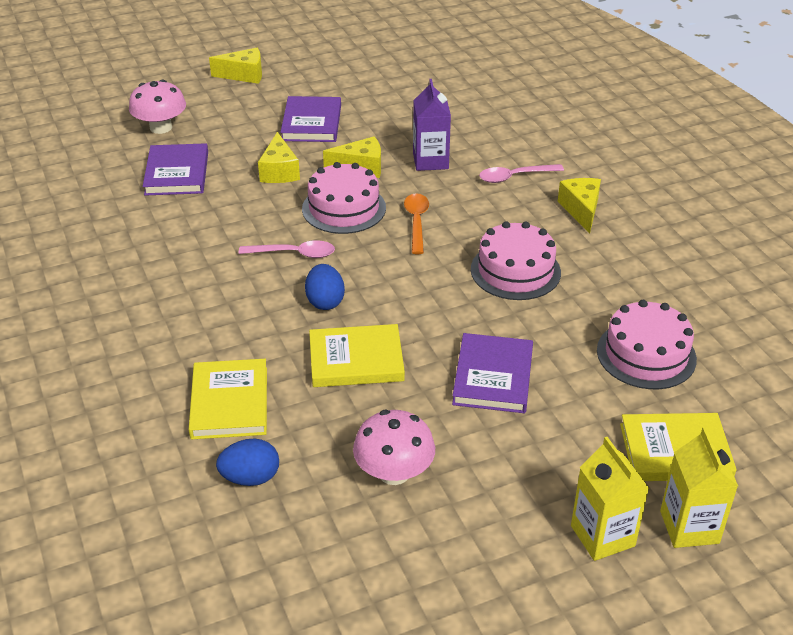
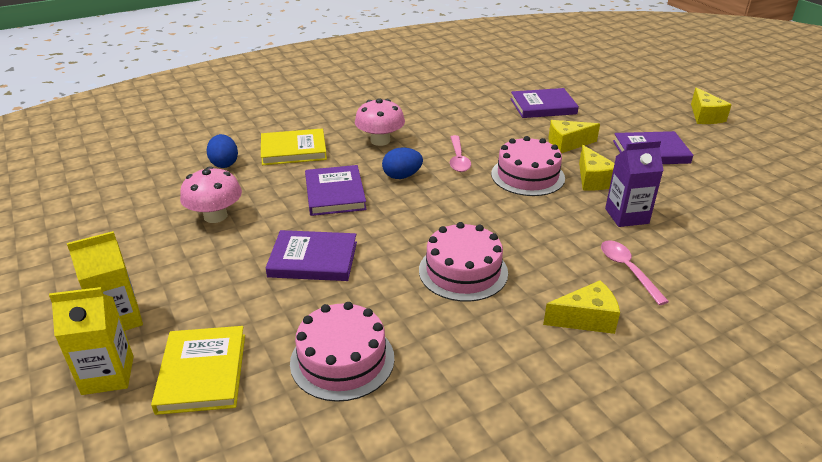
camera: 85 degrees right, 5 degrees down
pink mushroom [129,79,186,134] -> pink mushroom moved to [355,98,405,146]
yellow book [309,324,405,387] -> purple book [305,165,367,216]
orange spoon [404,193,429,254] -> none

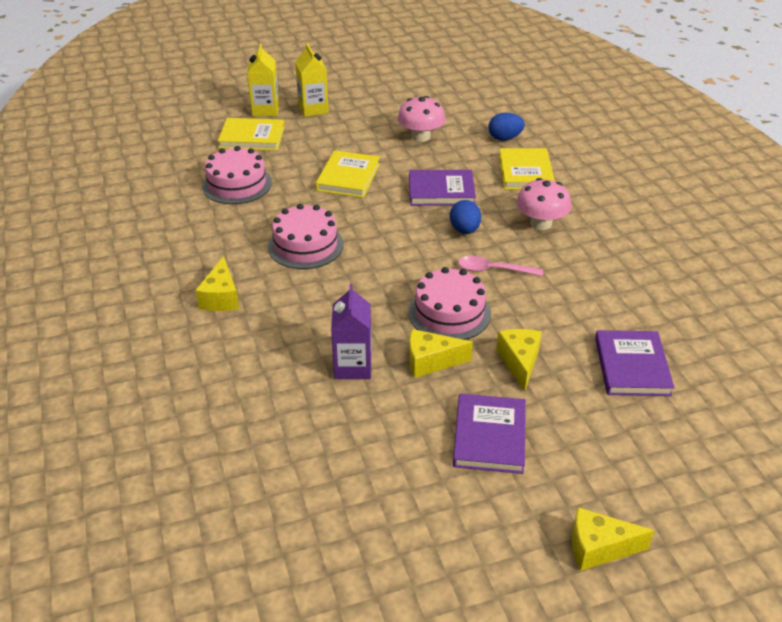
camera: 100 degrees right, 5 degrees up
purple book [266,230,357,281] -> yellow book [316,150,380,198]
pink spoon [601,240,669,305] -> none

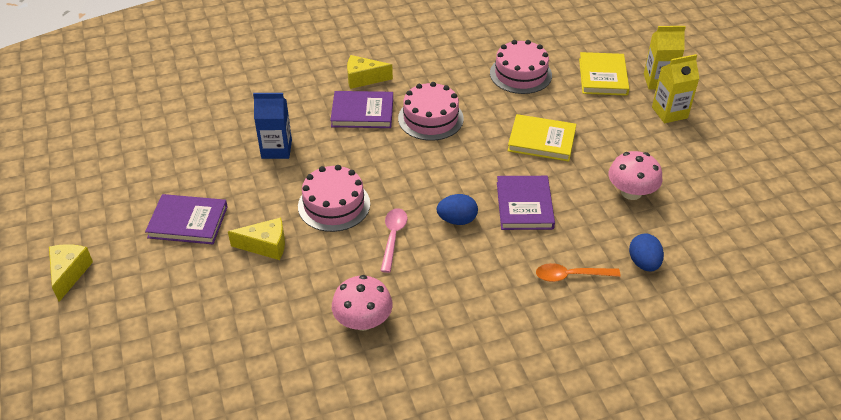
camera: 90 degrees right, 5 degrees up
purple carton [331,284,371,379] -> blue carton [253,93,292,159]
yellow cheese [409,329,473,378] -> none
yellow book [499,148,555,190] -> orange spoon [536,263,621,282]
pink mushroom [516,178,571,230] -> pink mushroom moved to [332,275,393,331]
purple book [595,330,674,396] -> purple book moved to [330,91,393,128]

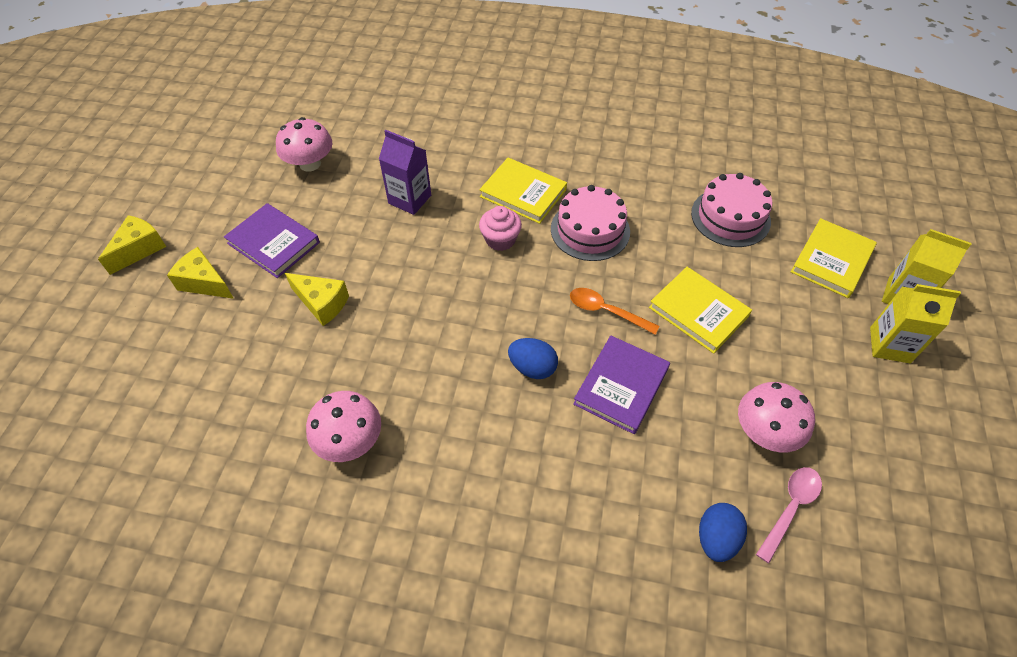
camera: 30 degrees right, 10 degrees up
blue carton [253,93,292,159] -> purple carton [379,130,431,215]
pink cake [298,165,370,232] -> none
purple book [330,91,393,128] -> yellow book [479,158,567,224]
yellow cheese [347,55,393,89] -> yellow cheese moved to [167,247,234,299]
pink spoon [380,208,407,273] -> pink spoon moved to [756,467,822,563]
orange spoon [536,263,621,282] -> orange spoon moved to [570,288,660,335]
none -> pink mushroom [276,117,332,172]
none -> pink cupcake [479,206,522,251]

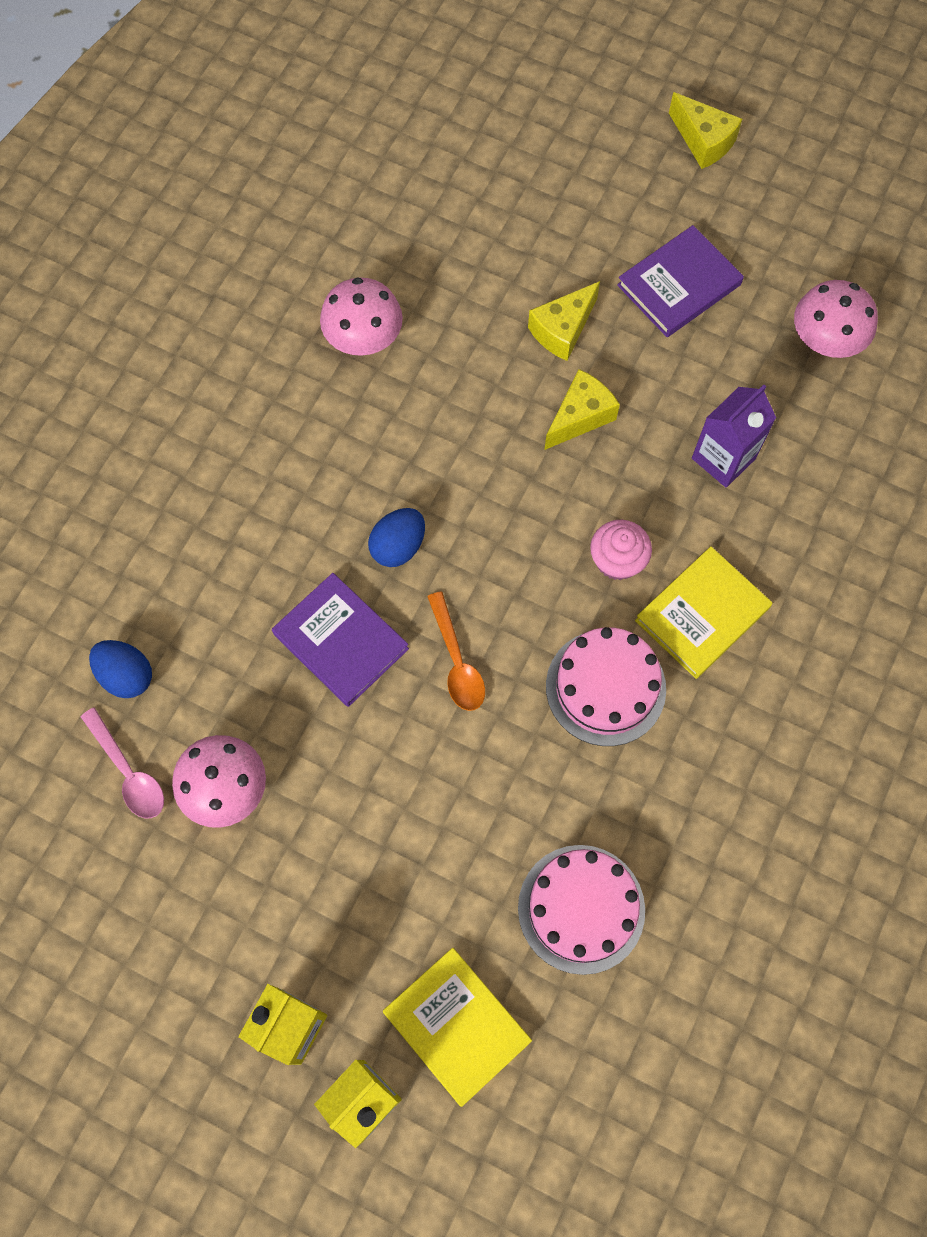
camera: 105 degrees right, 15 degrees up
yellow cheese [167,247,234,299] -> yellow cheese moved to [544,369,620,450]
orange spoon [570,288,660,335] -> orange spoon turned 120 degrees clockwise [427,592,485,711]
yellow book [649,267,752,354] -> none

